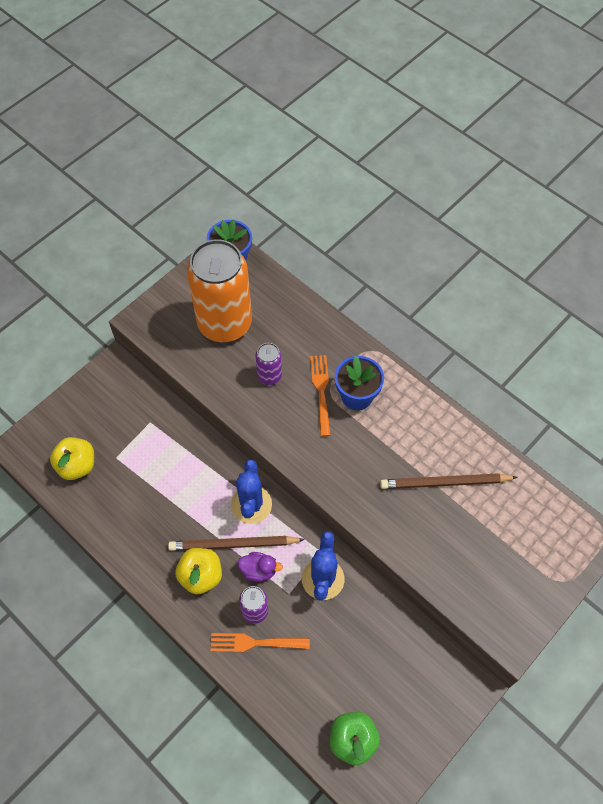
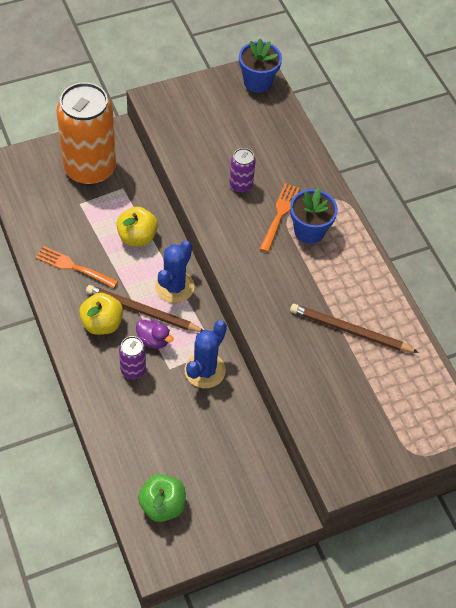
camera: 20 degrees right, 5 degrees down
yellow apple [50,437,94,480] -> yellow apple moved to [116,207,158,246]
orange can [187,239,252,342] -> orange can moved to [57,82,116,185]
orange fork [210,633,310,652] -> orange fork moved to [35,246,118,288]

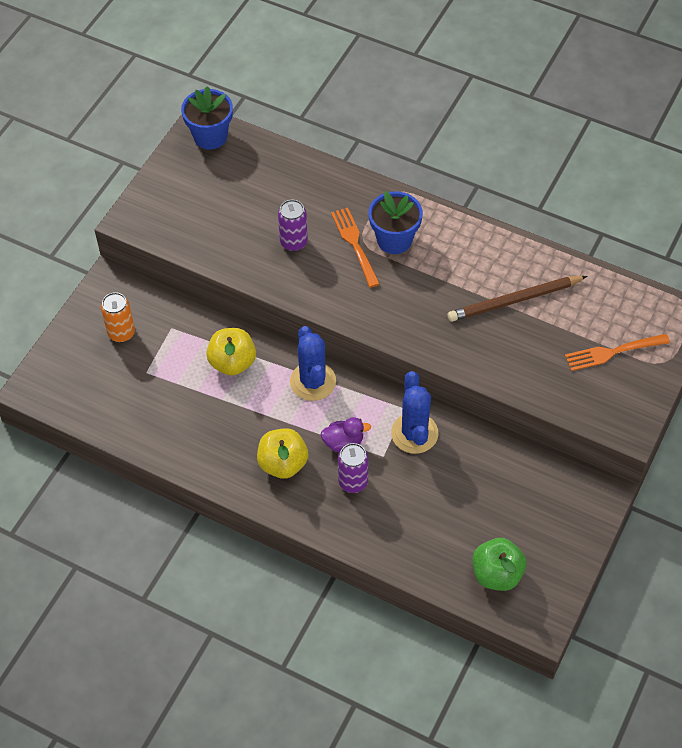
camera: 35 degrees left, 0 degrees up
orange fork [35,246,118,288] -> orange fork moved to [565,334,670,371]
orange can [57,82,116,185] -> orange can [101,292,135,342], size x0.44
brown pencil [86,285,203,332] -> none

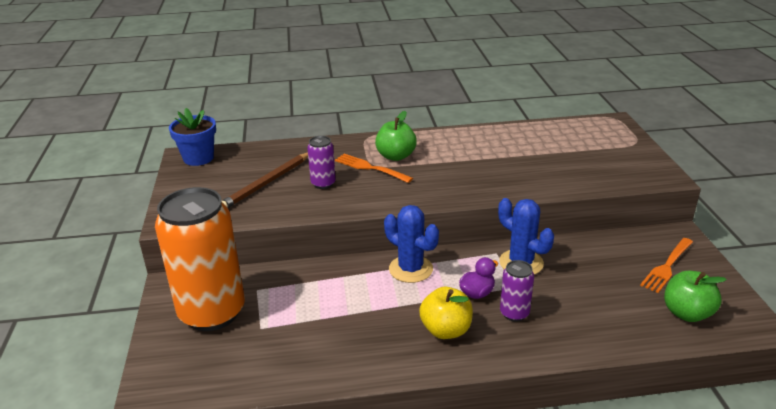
camera: 35 degrees left, 25 degrees down
orange can [101,292,135,342] -> orange can [155,187,245,331], size x2.29
yellow apple [206,328,256,376] -> none
blue flower pot [368,191,423,254] -> green apple [375,111,417,161]
brown pencil [448,276,587,322] -> brown pencil moved to [222,152,308,208]
orange fork [565,334,670,371] -> orange fork moved to [640,238,693,293]

